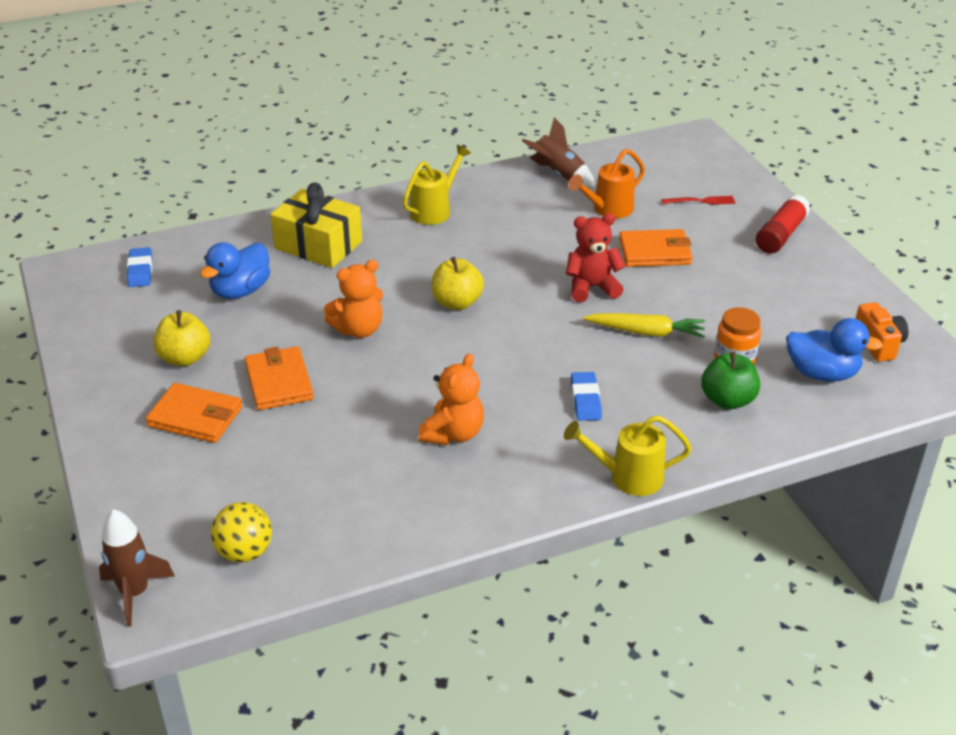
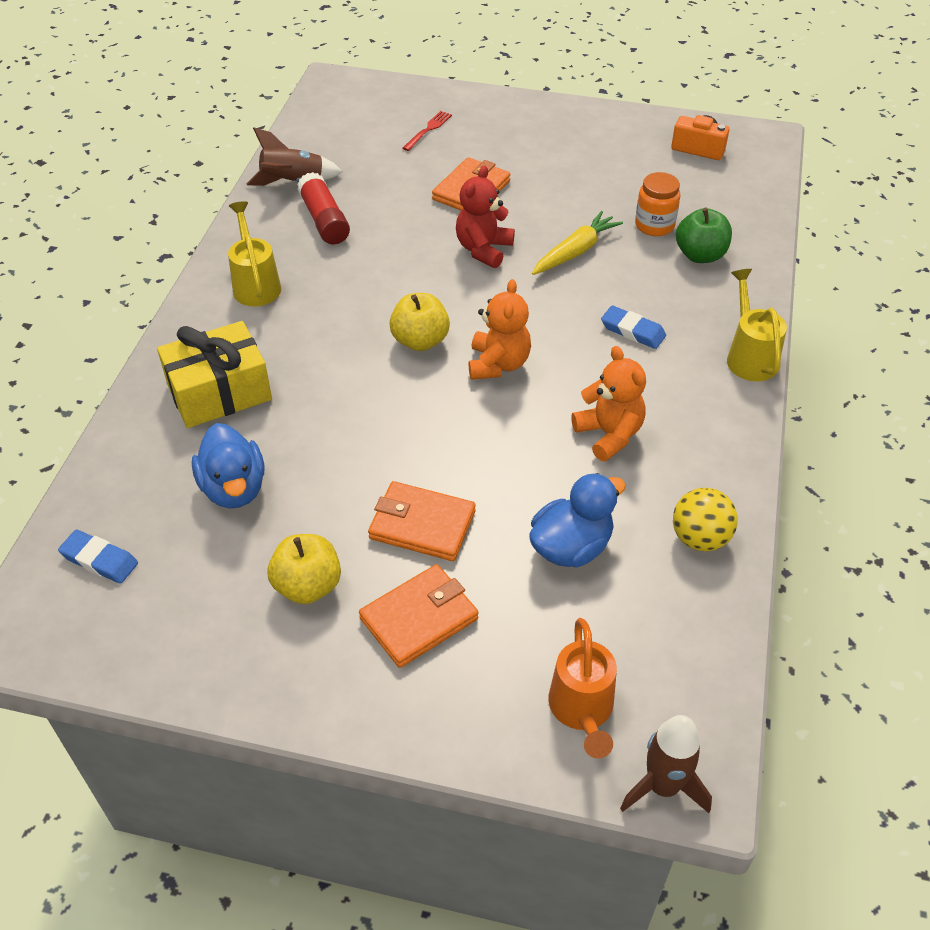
camera: 55 degrees left, 10 degrees up
yellow ball [211,502,272,562] -> yellow ball moved to [673,488,738,552]
orange teddy bear [324,260,383,338] -> orange teddy bear moved to [468,279,531,380]
yellow watering can [564,415,692,496] -> yellow watering can turned 135 degrees clockwise [727,269,787,381]
orange watering can [569,149,645,219] -> orange watering can moved to [548,618,617,759]
red glue stick [756,195,811,254] -> red glue stick moved to [297,172,350,244]
blue duck [786,318,883,382] -> blue duck moved to [529,473,626,567]

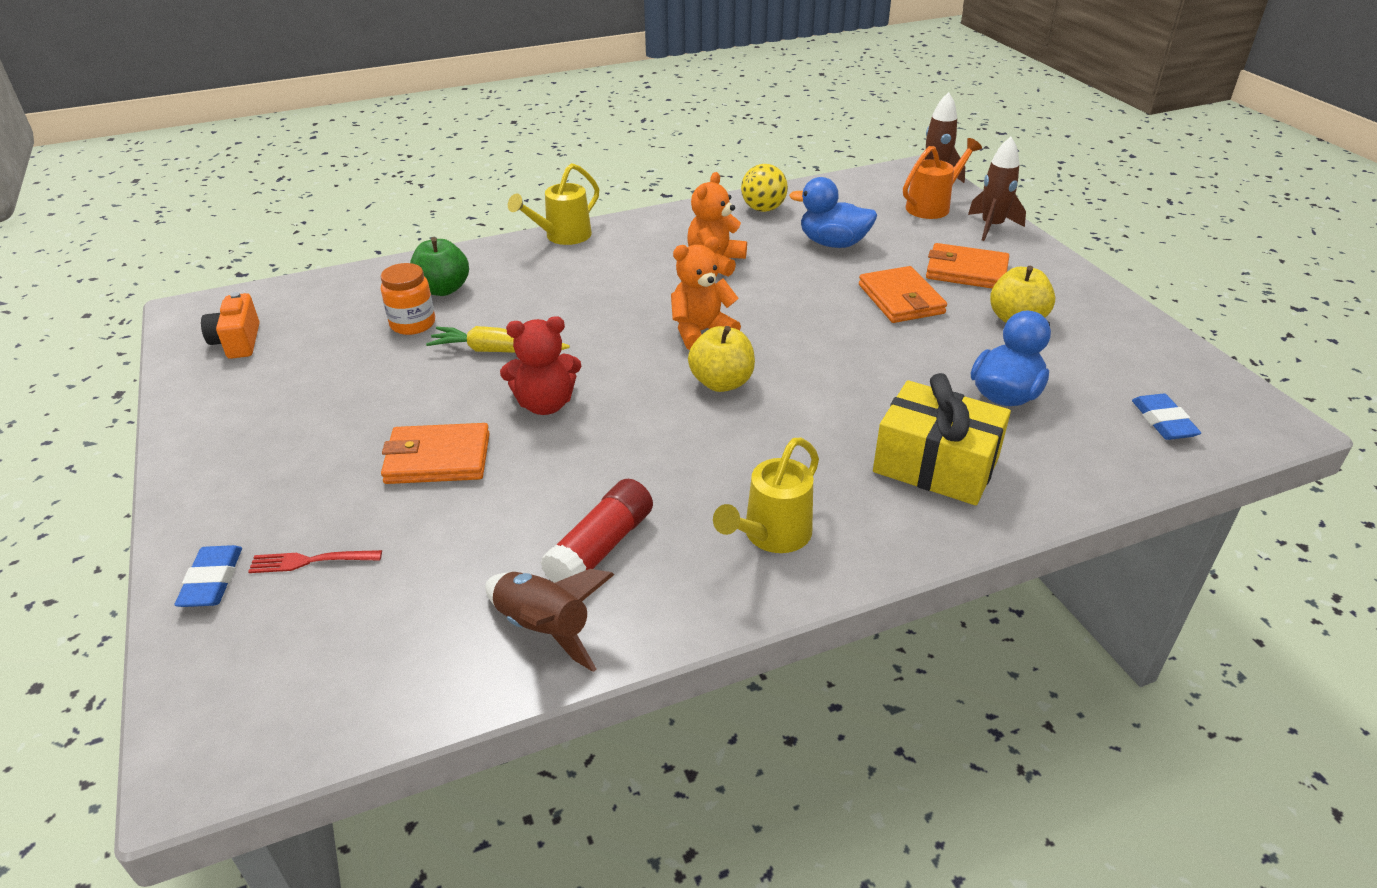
camera: 125 degrees left, 10 degrees down
blue eraser [601,305,666,349] -> blue eraser moved to [175,545,242,607]
none -> brown rocket [968,137,1026,241]

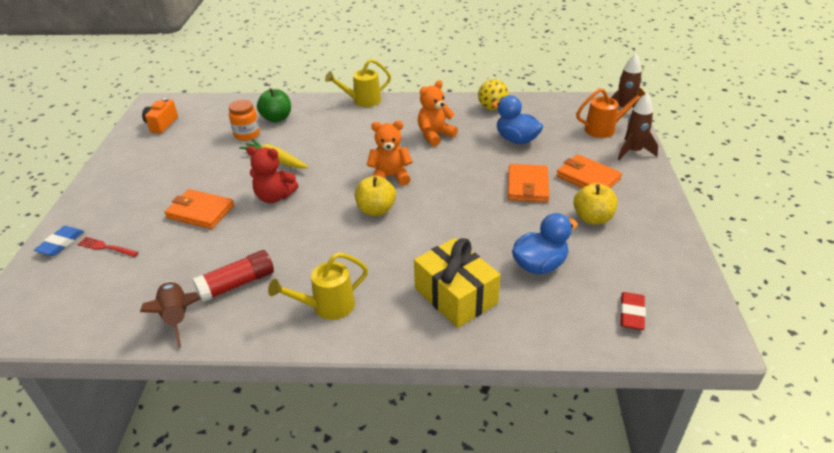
camera: 25 degrees right, 0 degrees up
blue eraser [1132,394,1201,440] -> red eraser [620,292,646,330]

